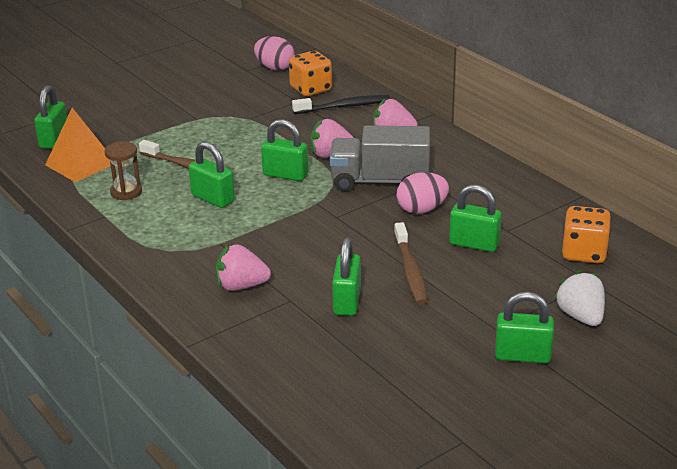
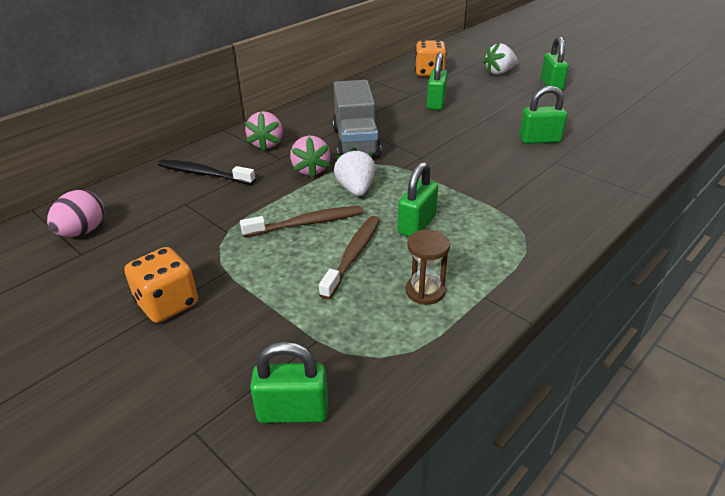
camera: 100 degrees left, 5 degrees up
orange pyramid [45,108,111,182] -> none
pink strawberry [216,244,271,291] -> none
green padlock [261,119,308,181] -> white strawberry [334,147,375,196]
orange dice [289,51,332,96] -> orange dice moved to [125,247,198,323]
black toothbrush [292,95,390,114] -> black toothbrush turned 45 degrees counterclockwise [158,160,255,185]
brown toothbrush [394,222,428,305] -> brown toothbrush moved to [240,206,363,237]
pink egg [396,172,449,214] -> none

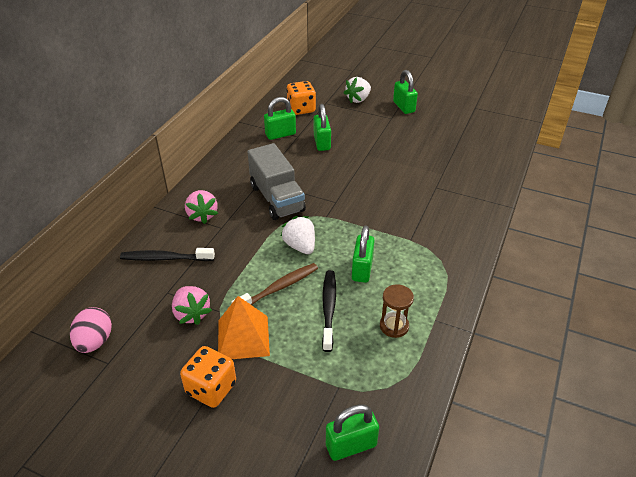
camera: 20 degrees left, 5 degrees up
pink strawberry [290,135,330,178] -> pink strawberry moved to [172,286,212,325]
brown toothbrush [319,216,380,300] -> black toothbrush [322,270,336,352]
green padlock [519,86,567,144] -> green padlock moved to [264,97,296,140]
none -> orange pyramid [218,296,270,359]

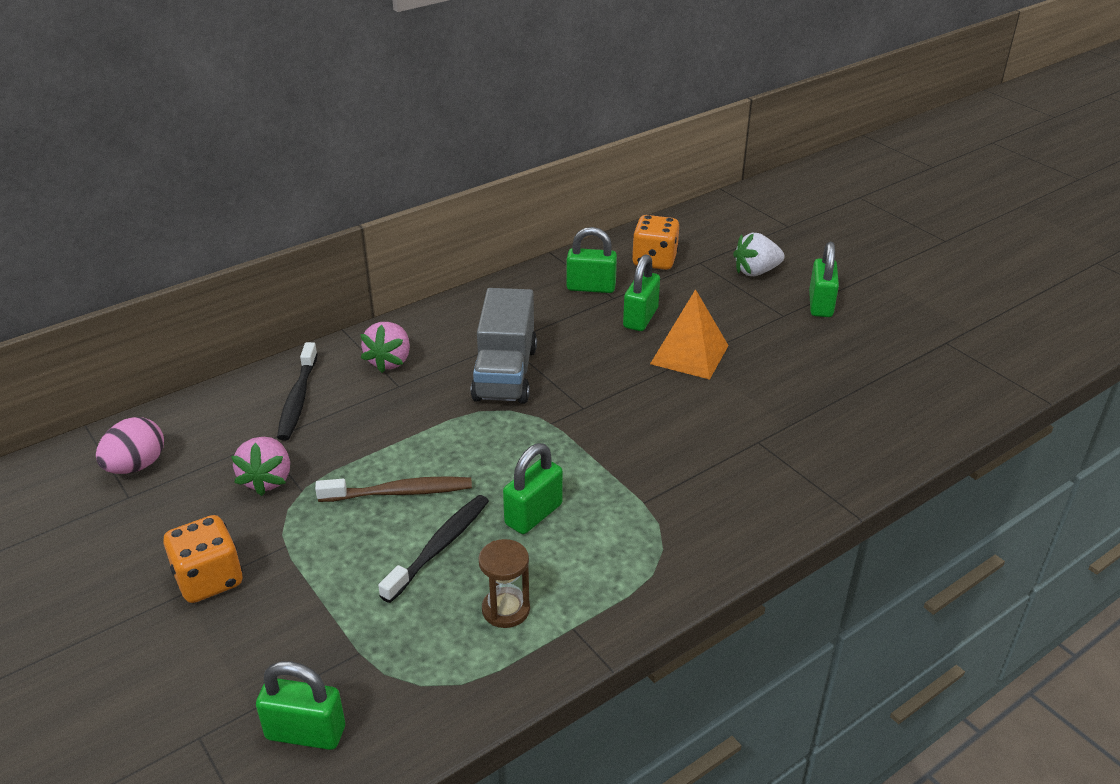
camera: 30 degrees right, 5 degrees down
black toothbrush [120,248,215,261] -> black toothbrush turned 120 degrees counterclockwise [277,342,318,440]
orange pyramid [218,296,270,359] -> orange pyramid moved to [650,289,729,380]
white strawberry [280,216,315,254] -> none

